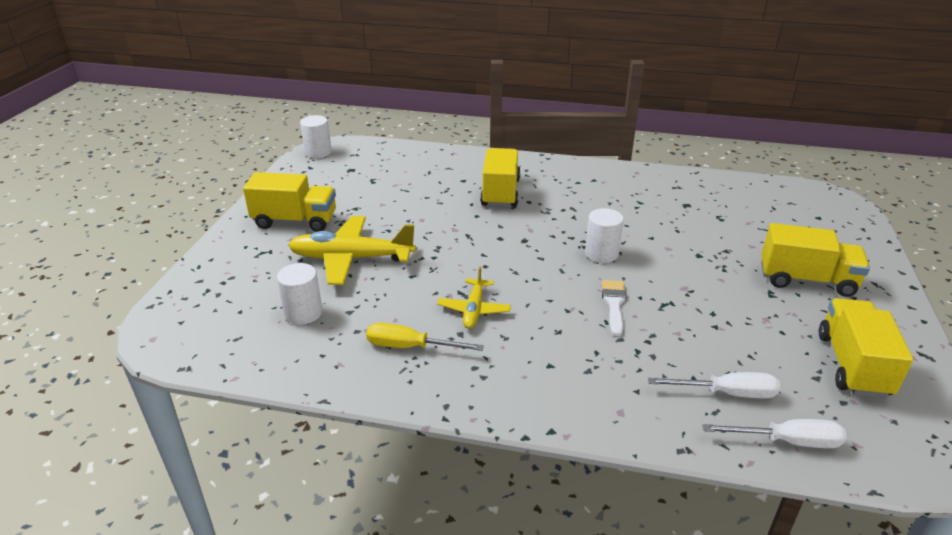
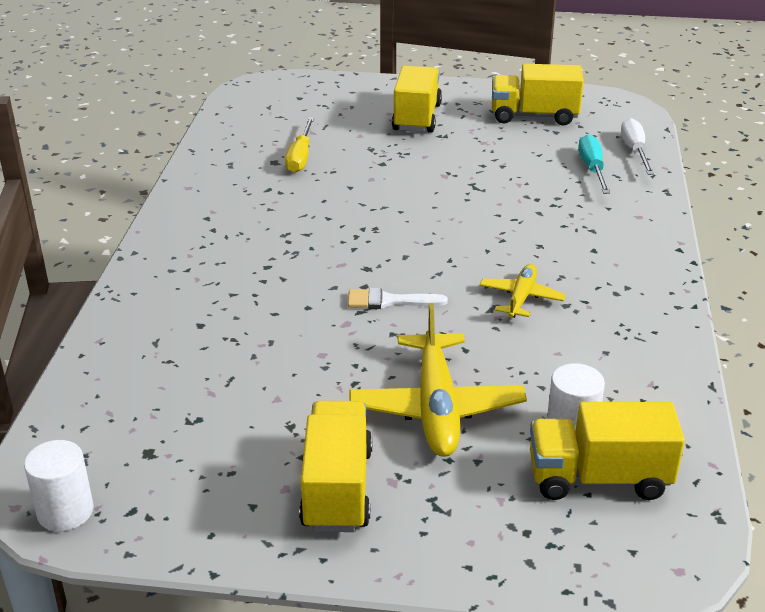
camera: 95 degrees left, 0 degrees up
yellow screwdriver [366,323,484,351] -> yellow screwdriver moved to [285,118,314,173]
yellow plane [437,266,511,329] -> yellow plane turned 75 degrees counterclockwise [479,264,566,318]
yellow truck [480,148,521,207] -> yellow truck moved to [530,402,685,500]
white cylinder [585,208,624,263] -> none
white brush [602,280,626,336] -> white brush moved to [348,288,448,309]
white screwdriver [648,372,780,398] -> turquoise screwdriver [578,134,610,194]

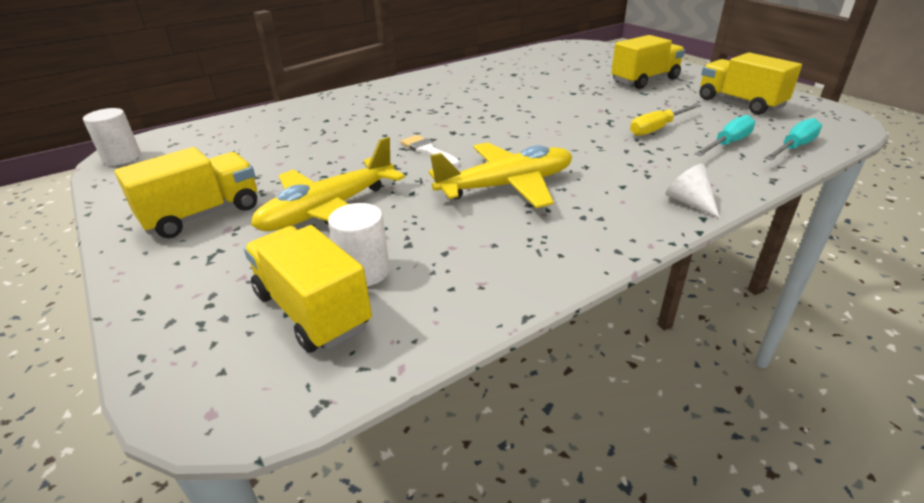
camera: 50 degrees right, 0 degrees up
yellow screwdriver [285,118,314,173] -> yellow screwdriver moved to [630,104,701,136]
yellow plane [479,264,566,318] -> yellow plane [429,142,572,208], size x1.79
white screwdriver [621,118,654,175] -> turquoise screwdriver [765,118,822,160]
none -> white cone [666,164,720,218]

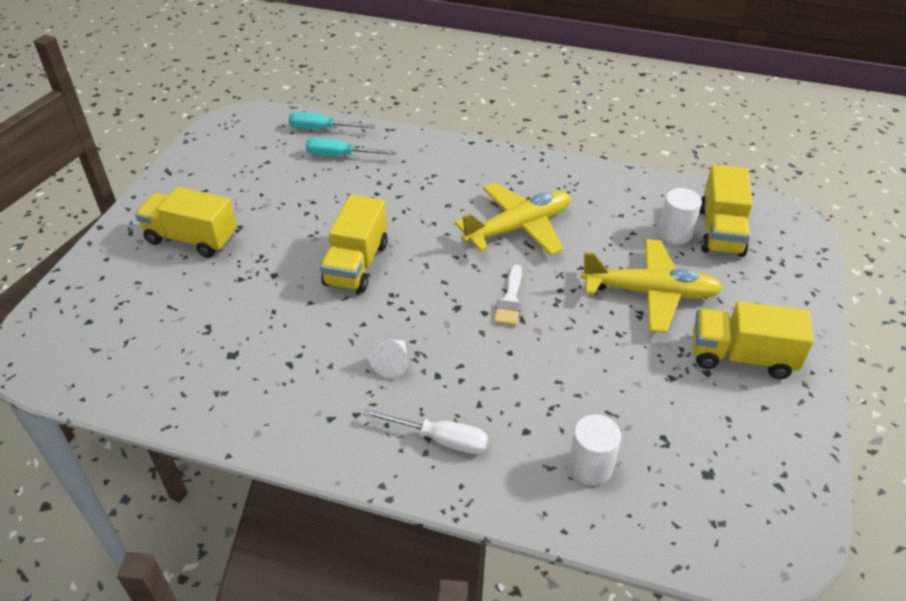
camera: 130 degrees left, 10 degrees up
white cylinder [83,108,141,165] -> white cylinder moved to [568,415,621,485]
yellow plane [429,142,572,208] -> yellow plane turned 120 degrees clockwise [455,183,570,255]
yellow screwdriver [630,104,701,136] -> none
white cone [666,164,720,218] -> white cone moved to [368,339,408,378]
yellow truck [699,52,802,115] -> yellow truck moved to [320,195,388,293]
none -> white screwdriver [363,409,488,454]

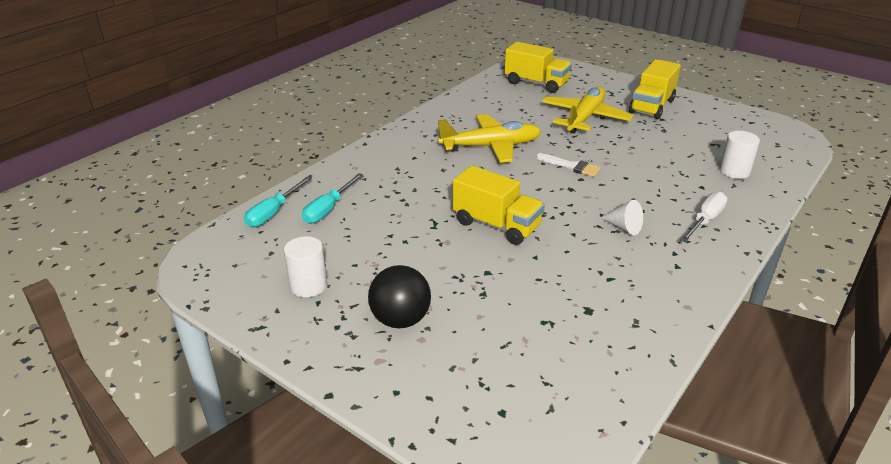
camera: 70 degrees left, 10 degrees down
yellow truck [135,187,237,258] -> black ball [368,265,431,328]
yellow plane [455,183,570,255] -> yellow plane turned 90 degrees clockwise [438,114,541,163]
white cylinder [658,188,702,245] -> white cylinder moved to [284,236,327,297]

